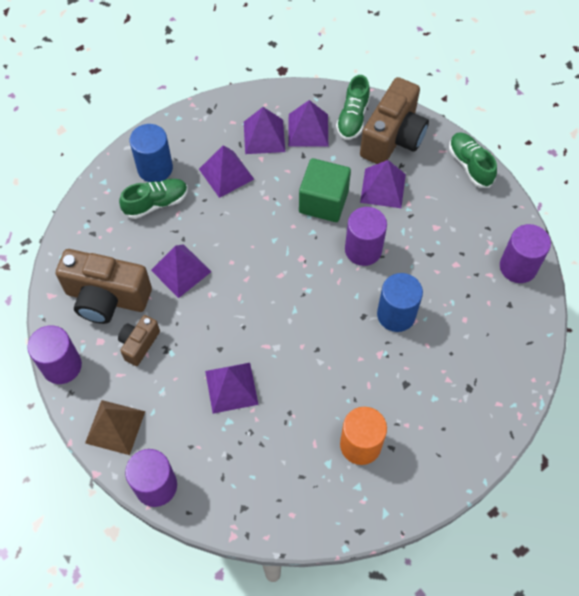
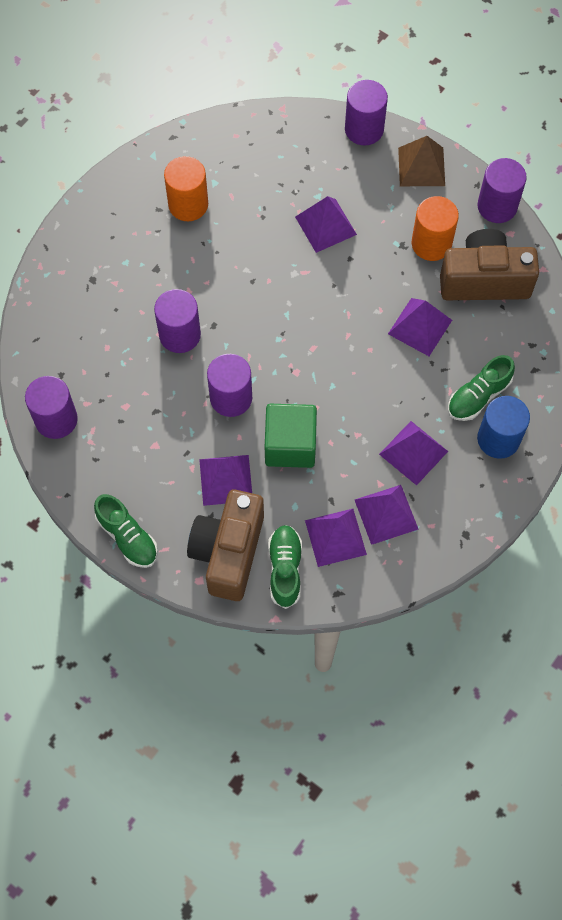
camera: 165 degrees right, 5 degrees up
brown camera [118,315,160,366] -> orange cylinder [412,196,459,261]
blue cylinder [377,273,423,332] -> purple cylinder [154,289,201,353]

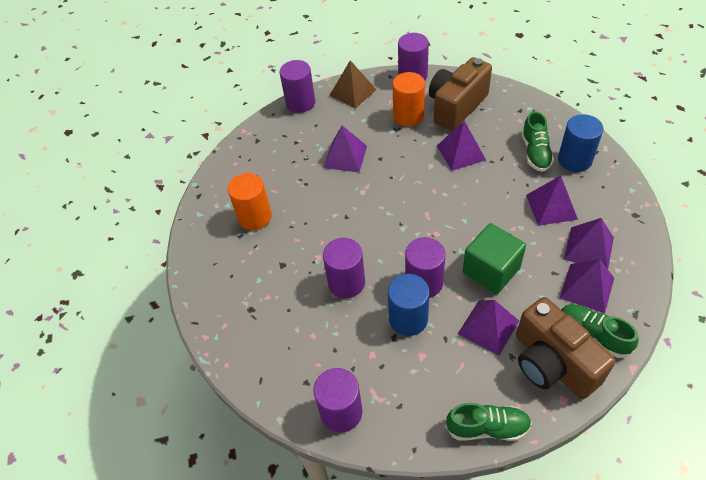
camera: 45 degrees left, 15 degrees down
none -> blue cylinder [388,274,430,336]

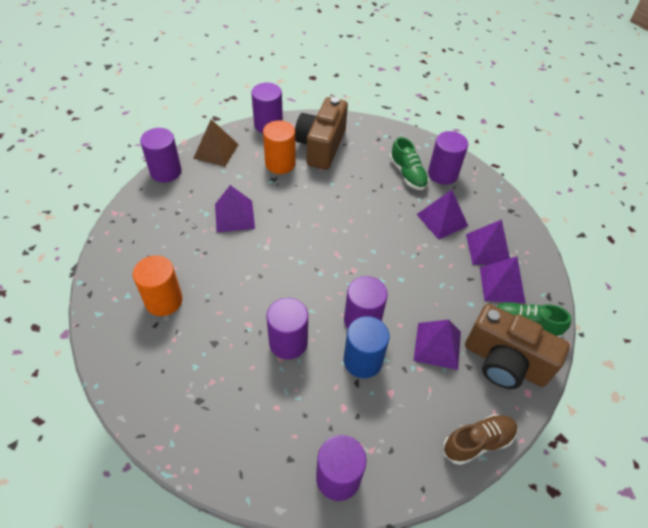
camera: 30 degrees left, 0 degrees up
purple pyramid [437,121,486,171] -> none
green shoe [446,403,532,441] -> brown shoe [443,414,518,465]
green cube [463,223,526,294] -> none
blue cylinder [558,114,603,172] -> purple cylinder [428,131,468,185]

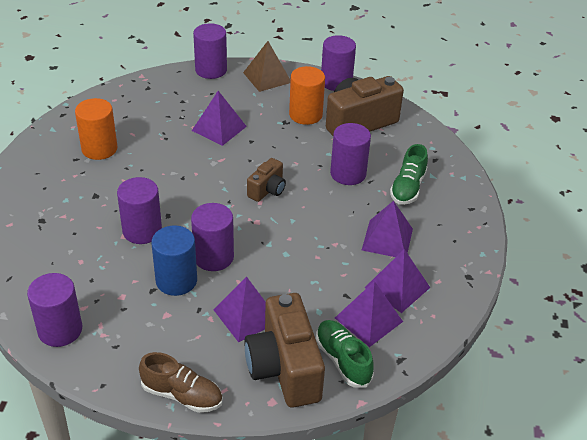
camera: 45 degrees right, 10 degrees down
purple cylinder [428,131,468,185] -> purple cylinder moved to [330,123,371,185]
none -> brown camera [247,158,286,202]

